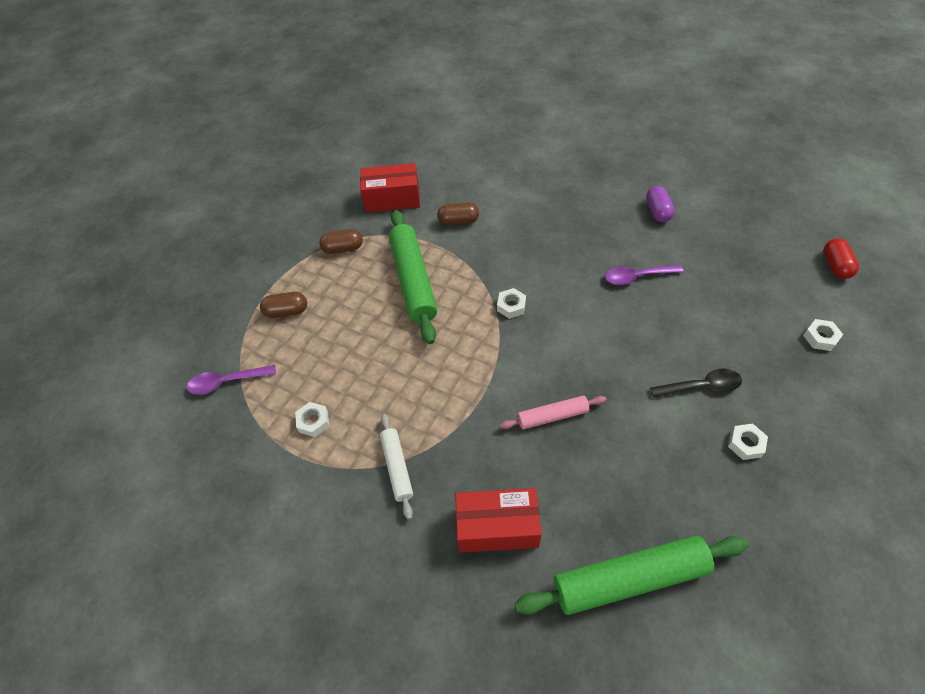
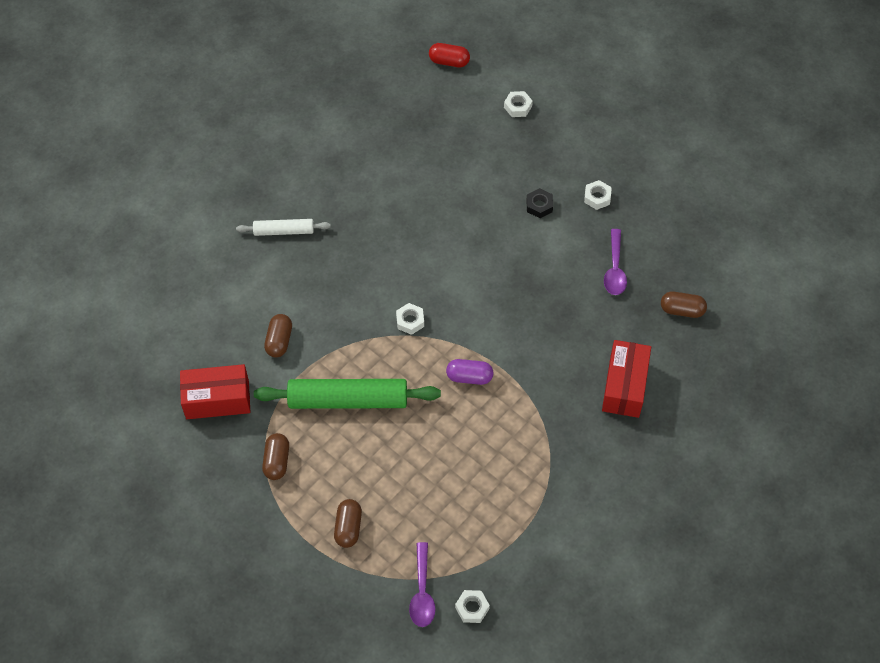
camera: 80 degrees left, 5 degrees up
white nut [295,402,329,437] -> white nut moved to [455,590,490,623]
red box [360,163,420,213] -> red box turned 75 degrees clockwise [180,364,250,419]
white rolling pin [380,414,413,520] -> white rolling pin moved to [236,219,331,236]
pink rolling pin [499,396,607,430] -> none
green rolling pin [514,536,748,615] -> brown capsule [661,291,707,318]
purple spoon [605,265,684,285] -> purple spoon moved to [604,229,627,295]
purple capsule [646,186,675,222] -> purple capsule moved to [446,359,493,385]
black spoon [650,368,742,398] -> black nut [526,188,553,218]

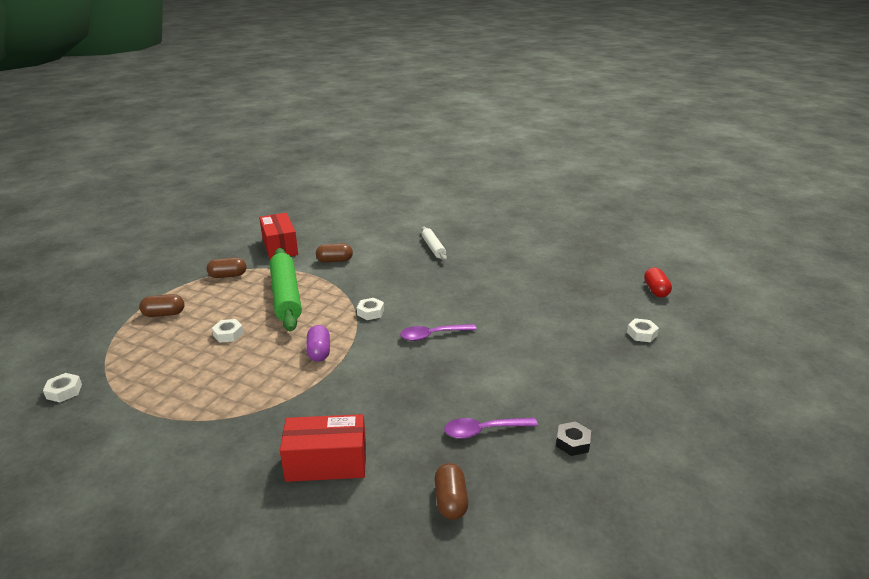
camera: 75 degrees right, 30 degrees down
purple spoon [409,542,436,627] -> purple spoon moved to [400,324,477,341]
black nut [526,188,553,218] -> black nut moved to [556,421,591,456]
white nut [584,180,612,210] -> white nut moved to [212,319,244,343]

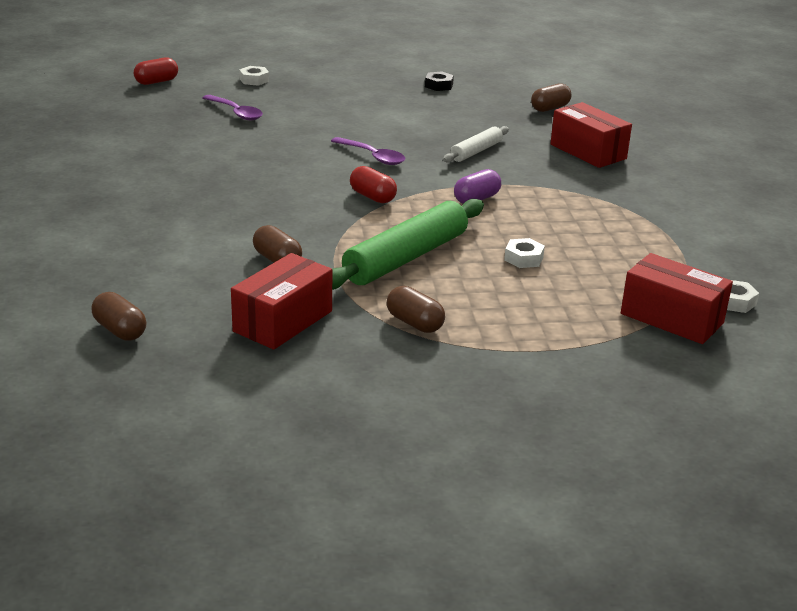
camera: 125 degrees left, 0 degrees up
brown capsule [139,294,184,317] -> brown capsule moved to [91,292,146,341]
white nut [357,298,384,320] -> red capsule [350,166,397,203]
white rolling pin [421,226,447,261] -> white rolling pin moved to [443,126,509,163]
purple spoon [444,418,538,439] -> purple spoon moved to [203,95,263,120]
none -> red box [621,253,733,344]

